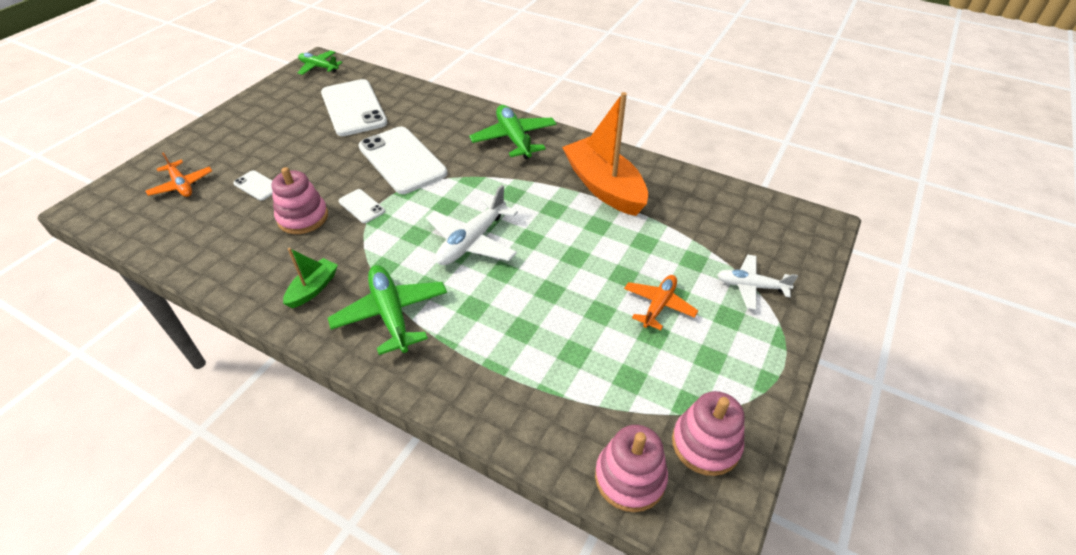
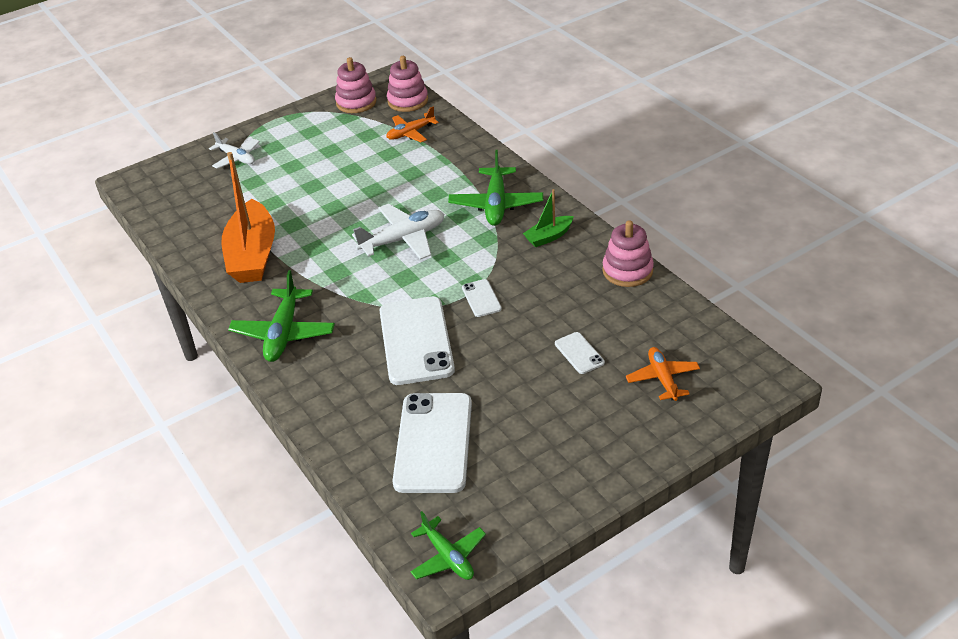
camera: 150 degrees left, 5 degrees down
pink stacking toy [272,167,328,234] -> pink stacking toy moved to [602,220,654,287]
orange plane [624,275,698,330] -> orange plane moved to [386,107,439,142]

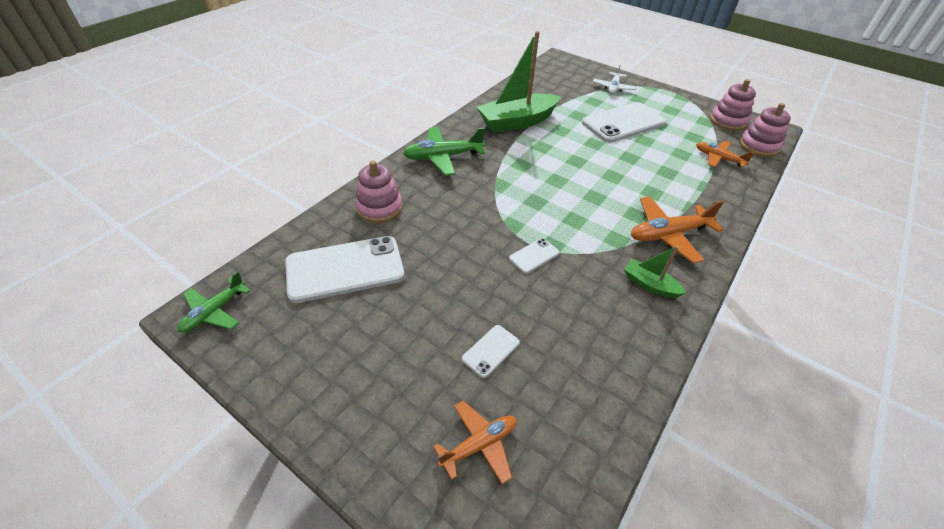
camera: 65 degrees right, 5 degrees up
orange boat [222,152,275,283] -> green boat [477,31,561,133]
white plane [352,204,444,260] -> none
white phone [380,296,455,385] -> white phone moved to [582,102,666,143]
green plane [448,150,543,226] -> orange plane [631,196,724,264]
pink stacking toy [602,220,654,287] -> pink stacking toy moved to [355,160,402,223]

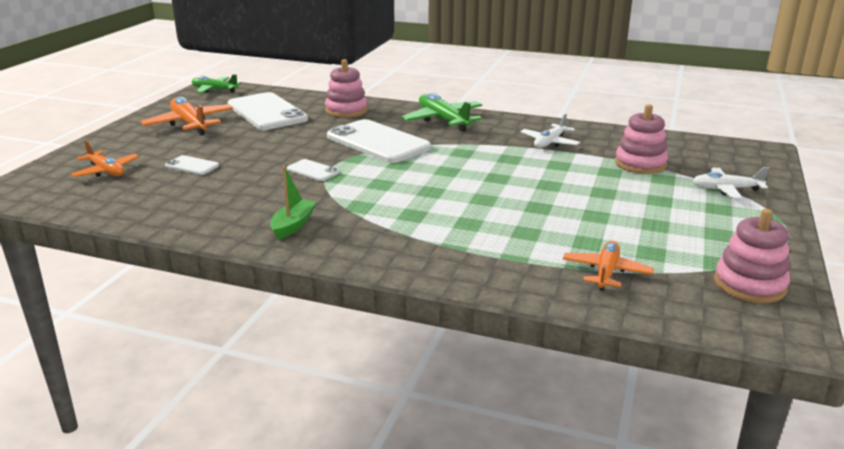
camera: 75 degrees right, 20 degrees down
green boat [477,31,561,133] -> white plane [521,113,580,148]
white phone [582,102,666,143] -> white phone moved to [327,119,431,163]
orange plane [631,196,724,264] -> orange plane moved to [141,97,233,136]
pink stacking toy [739,103,791,157] -> pink stacking toy moved to [615,104,668,174]

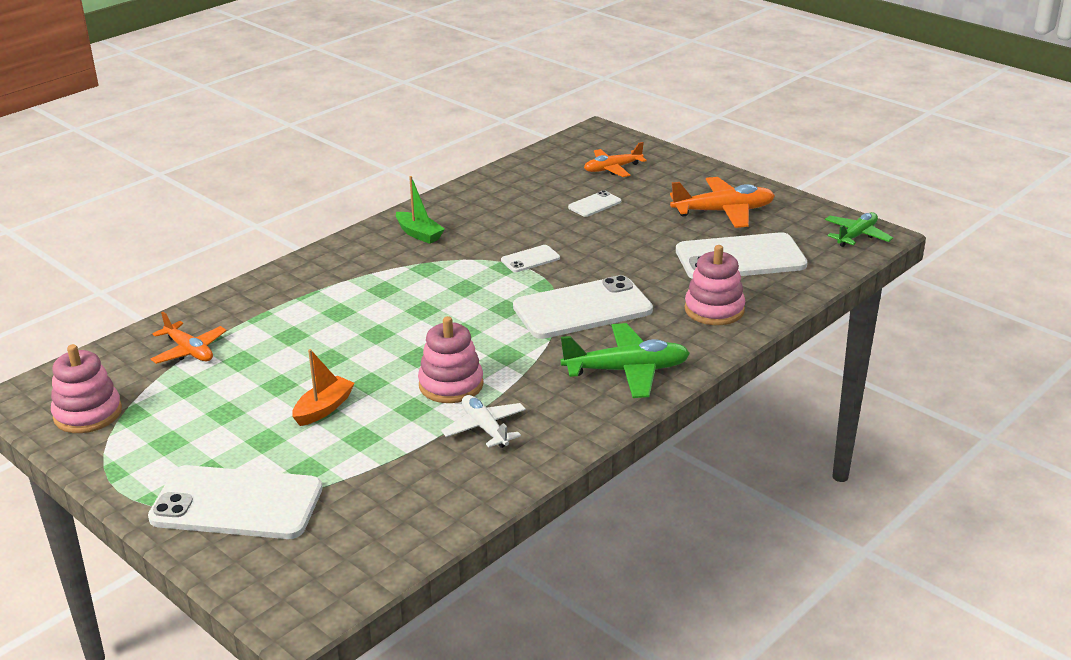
camera: 115 degrees right, 5 degrees up
pink stacking toy [615,104,668,174] -> pink stacking toy moved to [418,316,484,403]
white plane [693,167,769,199] -> white phone [148,465,322,539]
none -> orange boat [292,349,355,426]

